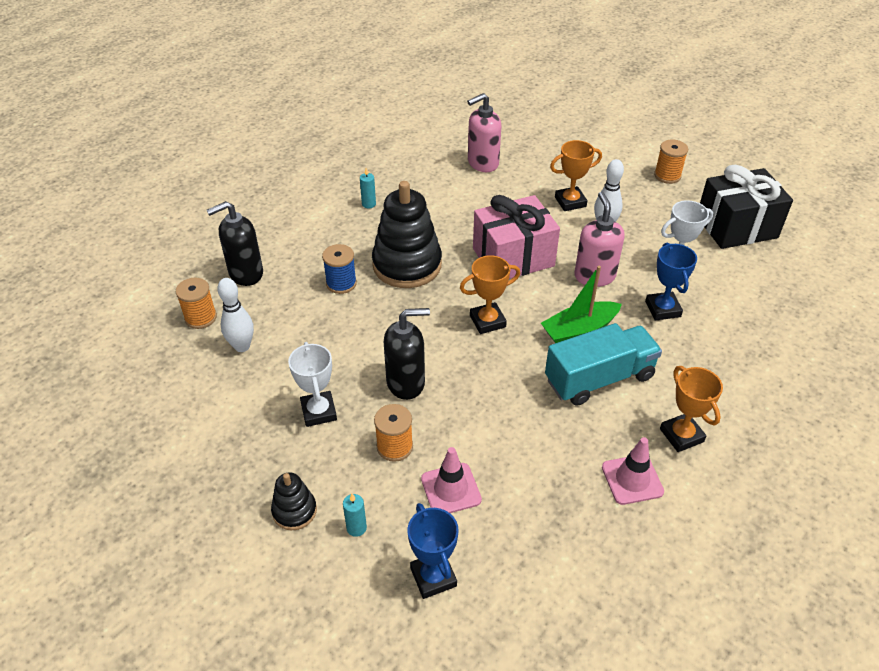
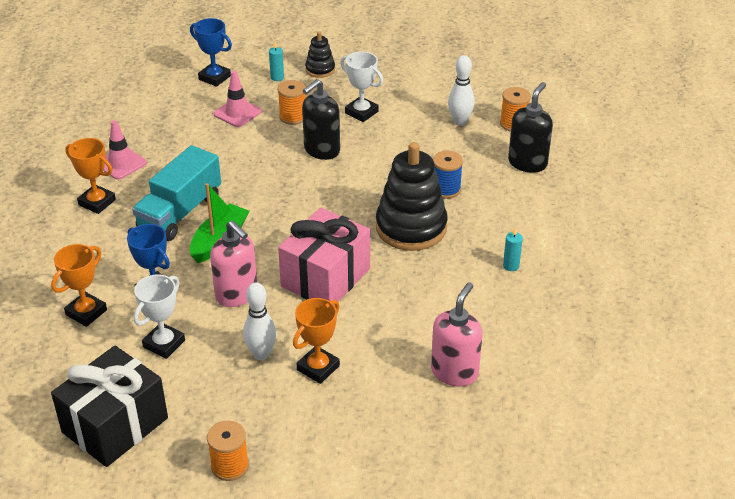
camera: 145 degrees right, 5 degrees down
orange trophy [460,255,520,334] -> orange trophy moved to [51,244,107,327]

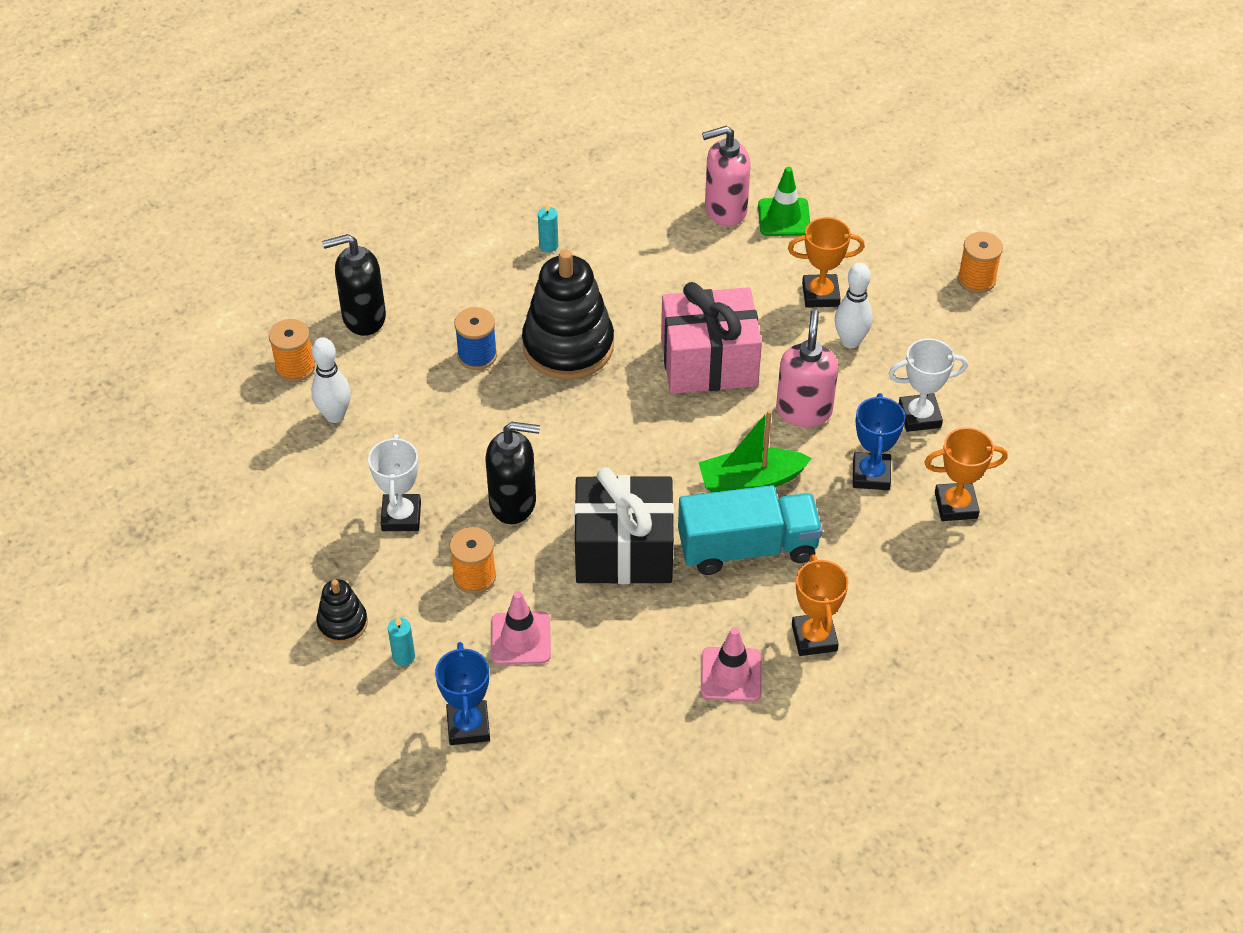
camera: 130 degrees left, 10 degrees up
black gift [51,346,168,467] -> black gift moved to [574,467,674,584]
none -> green traffic cone [758,167,810,236]

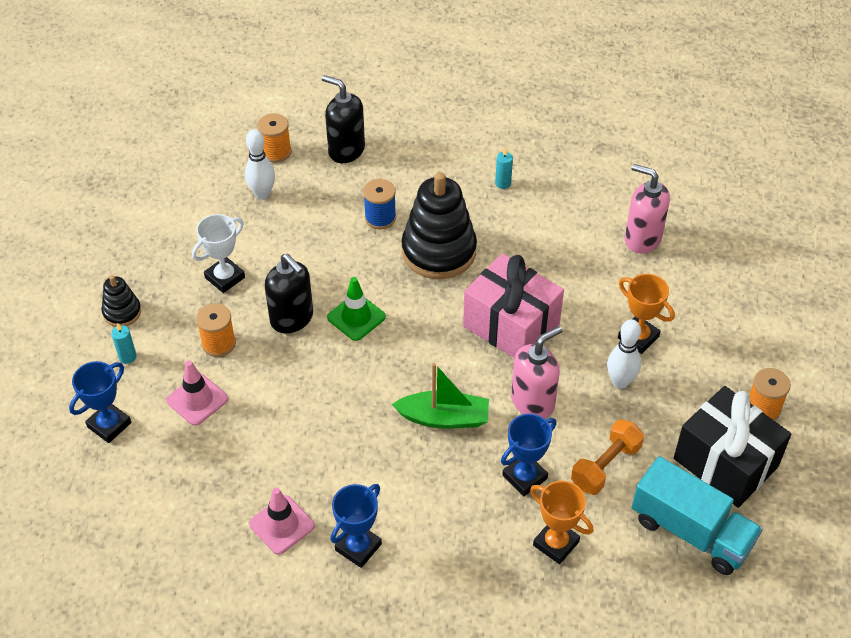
camera: 45 degrees right, 0 degrees up
black gift [574,467,674,584] -> black gift moved to [674,386,792,508]
turquoise truck [678,485,823,575] -> turquoise truck moved to [632,456,763,575]
green boat [699,410,812,492] -> green boat turned 150 degrees clockwise [392,363,489,429]
green traffic cone [758,167,810,236] -> green traffic cone moved to [327,277,386,341]
orange trophy [792,555,848,656] -> blue trophy [330,484,382,568]
white trophy [889,338,968,432] -> orange dumbbell [571,419,644,495]

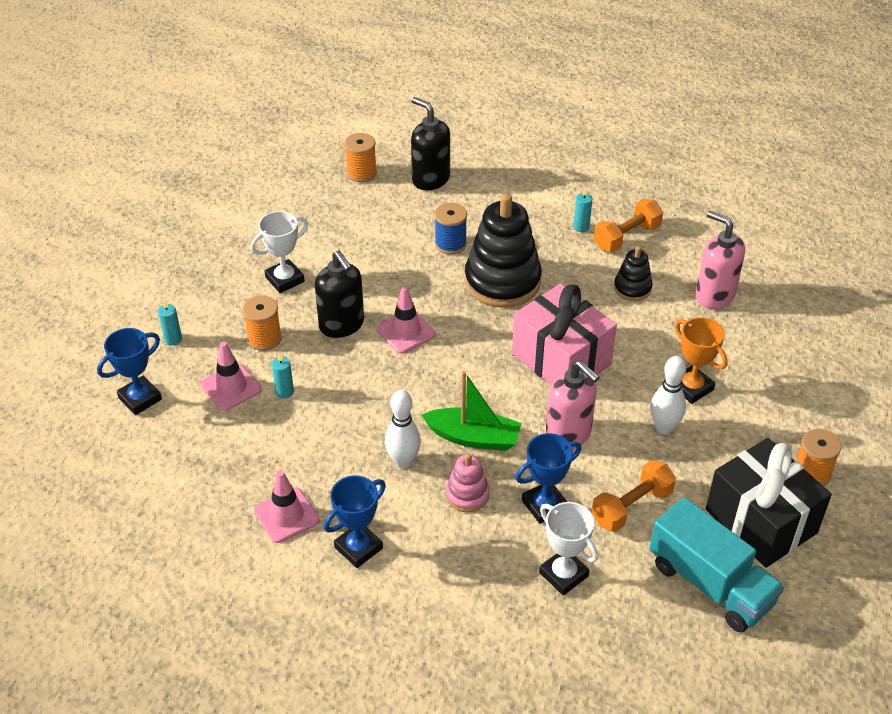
camera: 10 degrees right, 5 degrees down
black stacking toy [102,275,141,327] -> black stacking toy moved to [614,246,653,301]
white bowling pin [245,129,275,200] -> white bowling pin moved to [385,390,421,468]
green traffic cone [327,277,386,341] -> pink traffic cone [377,286,436,354]
pink soap dispenser [511,326,562,419] -> pink soap dispenser turned 75 degrees clockwise [546,360,599,449]
orange trophy [530,481,593,564] -> white trophy [539,502,598,595]
none -> turquoise candle [272,353,294,399]
none -> pink stacking toy [446,453,490,512]
none -> orange dumbbell [594,199,663,252]

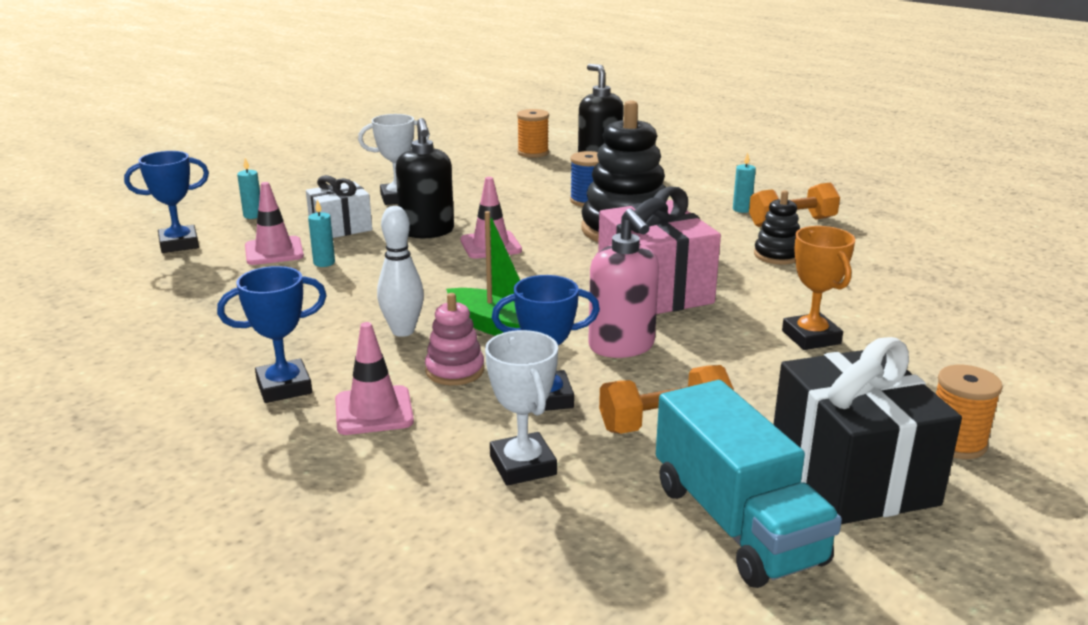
camera: 20 degrees right, 20 degrees down
orange spool [242,295,282,351] -> white gift [306,175,372,238]
pink traffic cone [254,470,319,543] -> pink traffic cone moved to [335,322,414,435]
white bowling pin [650,356,686,434] -> none
pink soap dispenser [696,211,745,309] -> none

